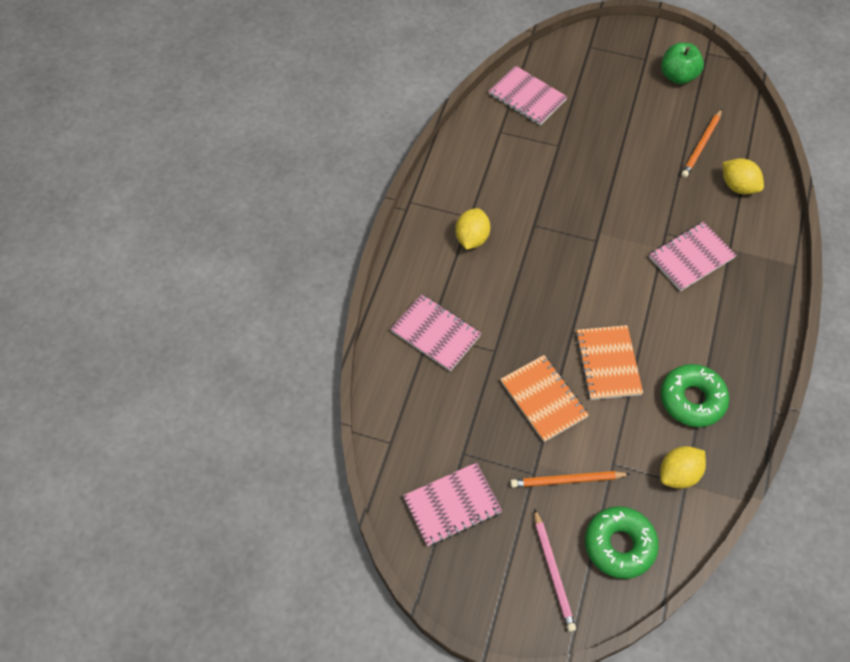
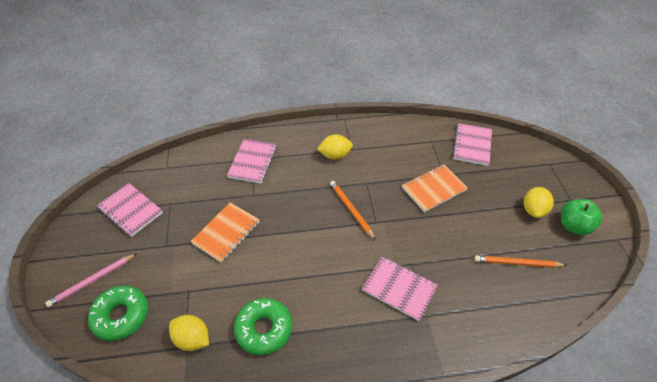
camera: 65 degrees right, 10 degrees down
orange pencil [510,471,630,488] -> orange pencil moved to [330,181,376,240]
orange notebook [575,325,643,400] -> orange notebook moved to [402,165,467,212]
yellow lemon [722,158,764,194] -> yellow lemon moved to [524,187,554,218]

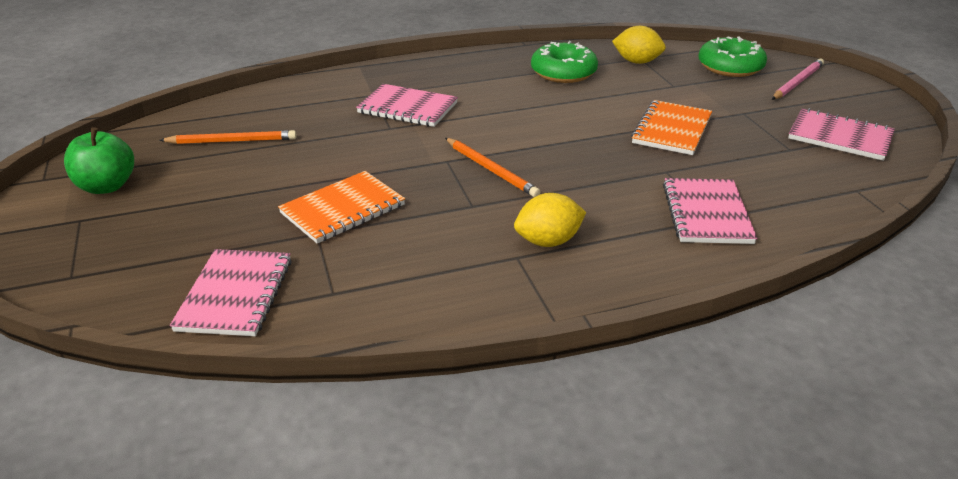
camera: 170 degrees right, 15 degrees down
yellow lemon [524,187,554,218] -> none

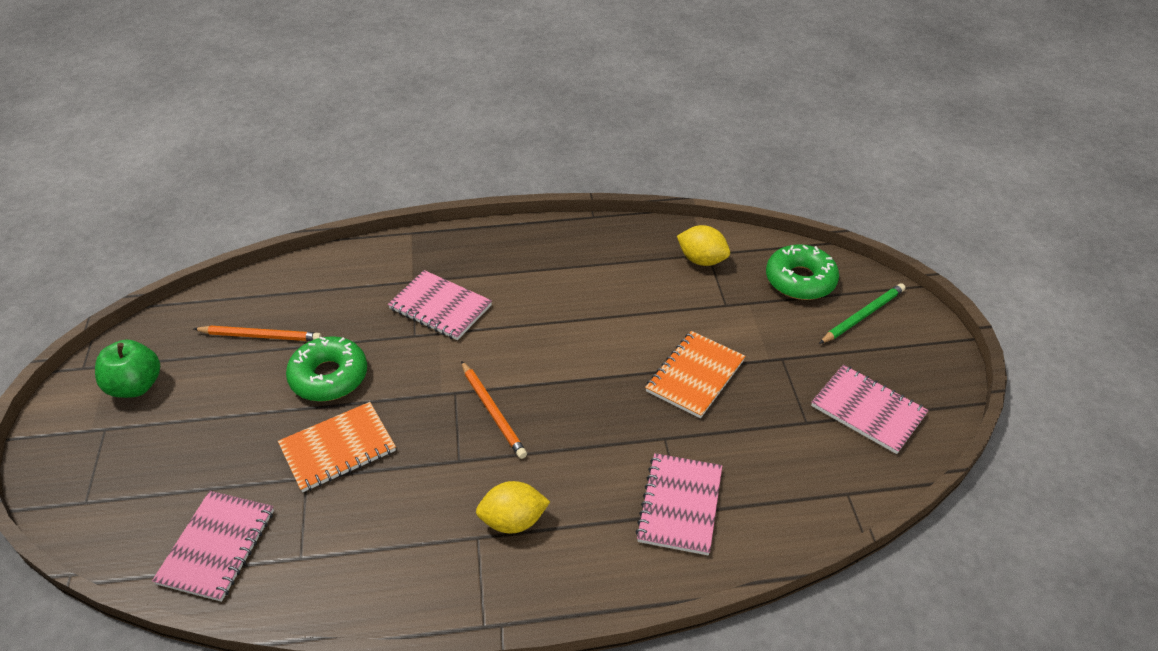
camera: 10 degrees right, 10 degrees up
green donut [531,41,598,83] -> green donut moved to [286,336,367,402]
pink pencil [772,59,824,100] -> green pencil [819,283,905,344]

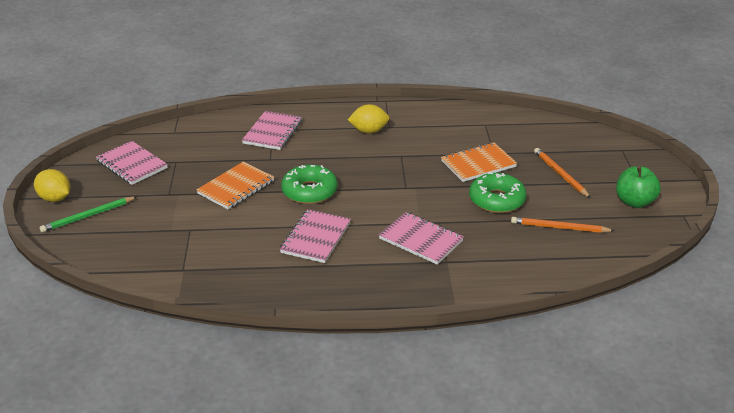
camera: 175 degrees left, 10 degrees down
pink notebook [152,491,274,602] -> pink notebook moved to [280,209,351,263]
orange pencil [461,361,527,459] -> orange pencil moved to [534,148,591,198]
yellow lemon [677,225,730,266] -> yellow lemon moved to [34,169,70,202]
green donut [766,244,839,300] -> green donut moved to [281,165,337,204]

